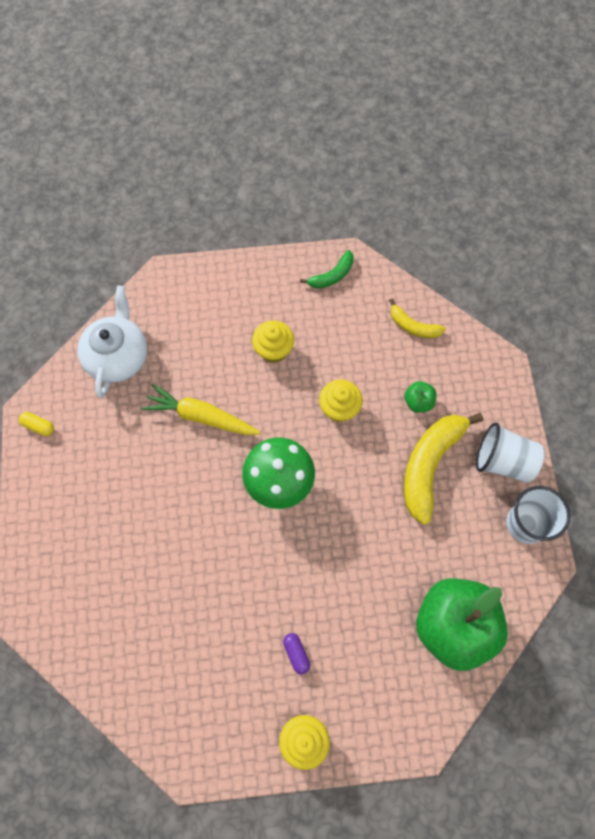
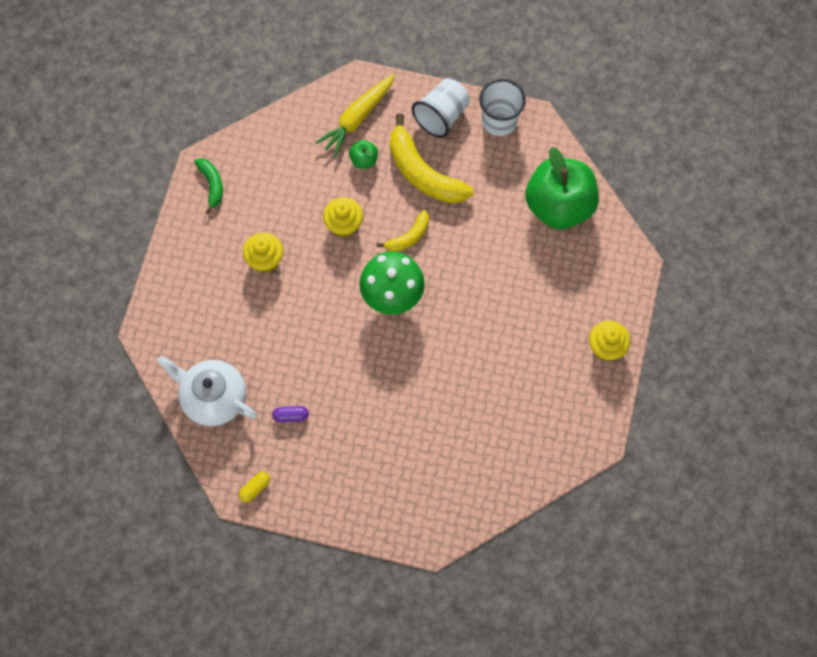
camera: 70 degrees left, 0 degrees up
yellow carrot [142,384,261,435] -> yellow carrot moved to [315,74,395,157]
purple capsule [283,633,310,675] -> purple capsule moved to [272,406,309,422]
yellow banana [389,298,446,338] -> yellow banana moved to [377,210,429,252]

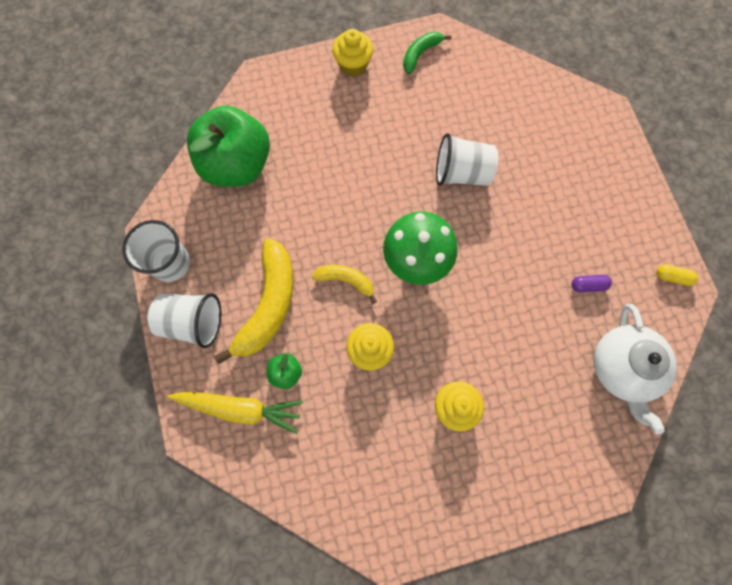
camera: 120 degrees left, 5 degrees up
green banana [194,158,223,214] -> green banana moved to [403,32,451,74]
purple capsule [272,406,309,422] -> purple capsule turned 60 degrees counterclockwise [571,275,612,293]
none -> white cup [436,133,499,186]

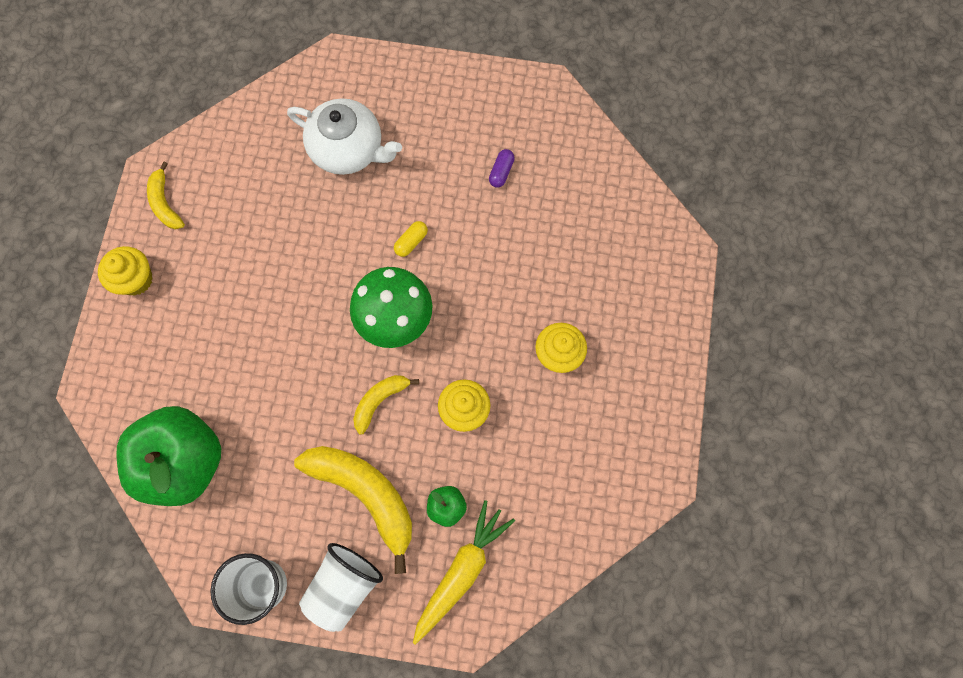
camera: 65 degrees left, 0 degrees up
green banana [403,32,451,74] -> yellow banana [147,162,185,229]
white cup [436,133,499,186] -> none
white teapot [594,304,677,434] -> white teapot moved to [287,98,402,175]
yellow capsule [657,264,698,286] -> yellow capsule moved to [394,221,428,257]

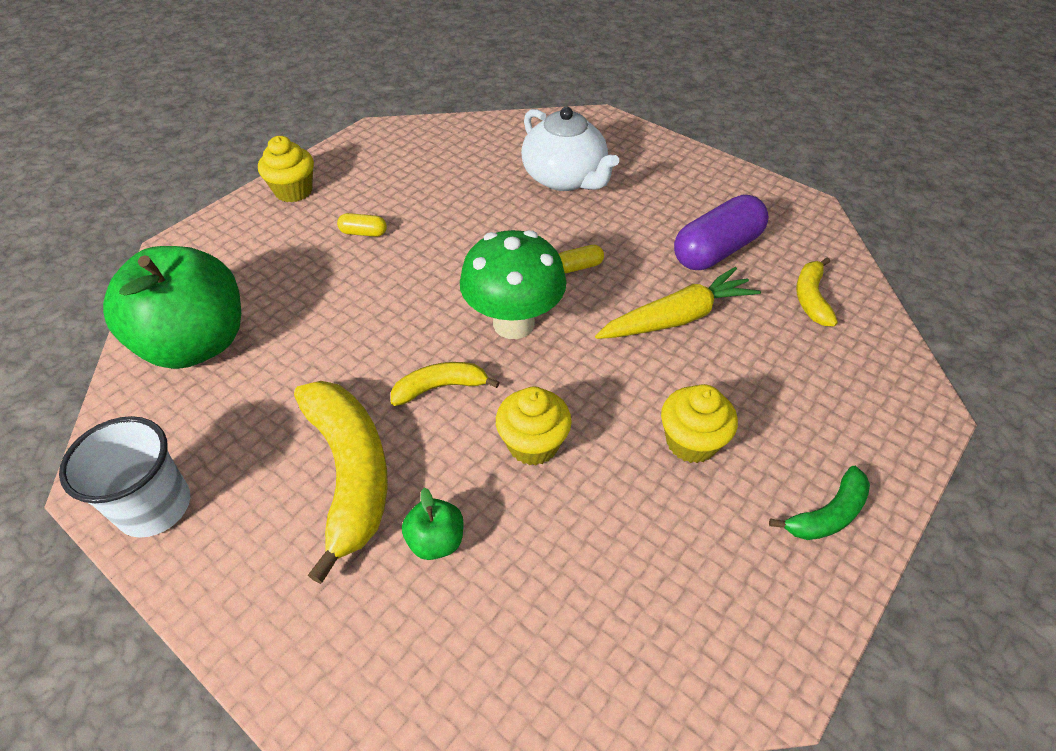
camera: 30 degrees right, 25 degrees down
yellow banana [147,162,185,229] -> yellow banana moved to [796,257,838,326]
white cup [299,543,383,632] -> none
yellow carrot [413,500,515,645] -> yellow carrot moved to [595,267,761,339]
purple capsule [489,149,515,188] -> purple capsule [674,195,769,270], size x2.23
none -> yellow capsule [337,213,387,237]
none -> green banana [769,466,870,540]

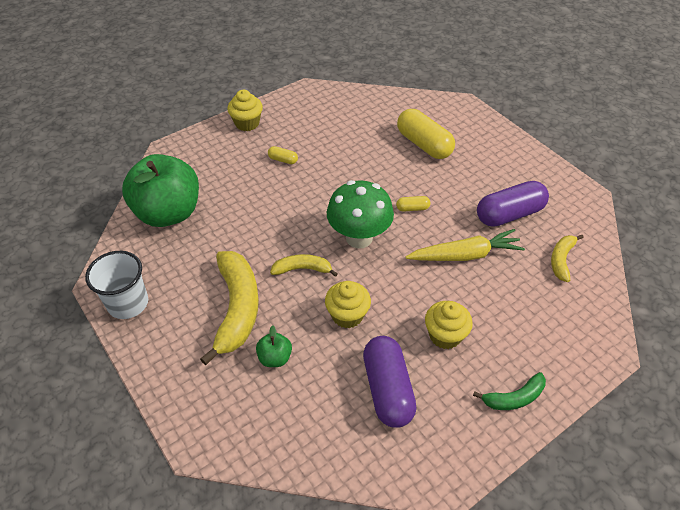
camera: 15 degrees right, 0 degrees up
white teapot [521,107,619,191] -> yellow capsule [397,109,455,159]
none -> purple capsule [363,336,417,428]

